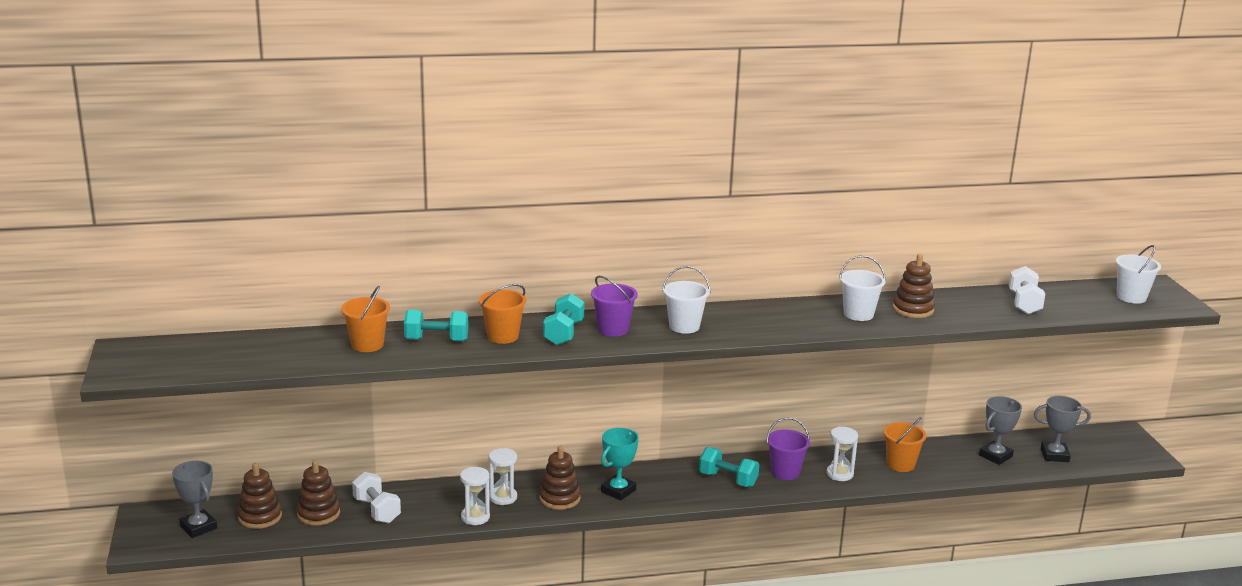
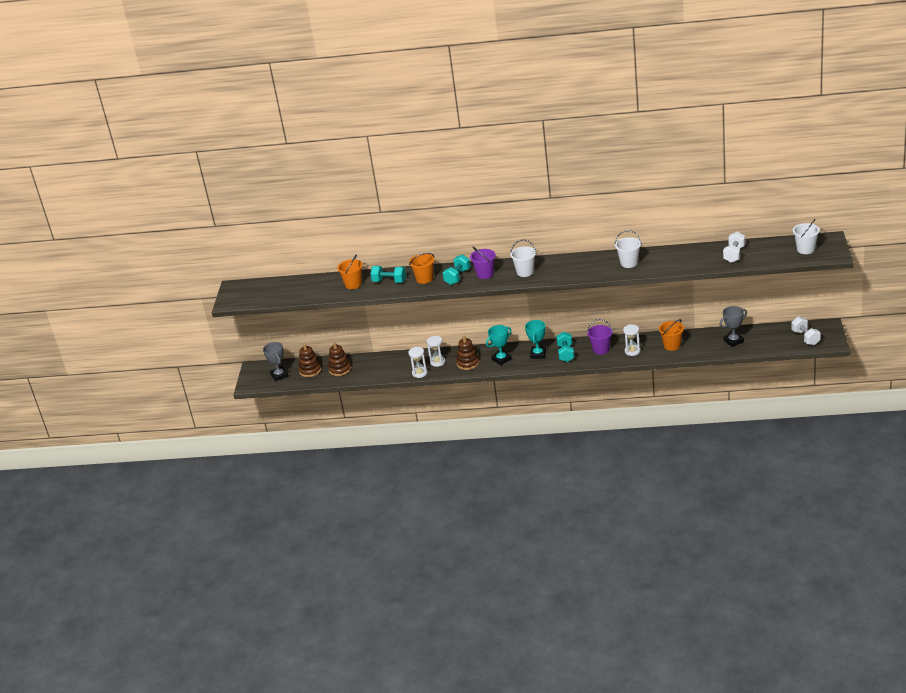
camera: 20 degrees right, 10 degrees up
white dumbbell [352,472,401,523] -> white dumbbell moved to [791,316,821,346]
turquoise dumbbell [699,447,759,487] -> turquoise dumbbell turned 45 degrees clockwise [556,332,574,362]
brown stacking toy [892,254,935,318] -> none
grey trophy [1034,396,1091,462] -> none
none -> turquoise trophy [525,320,546,359]

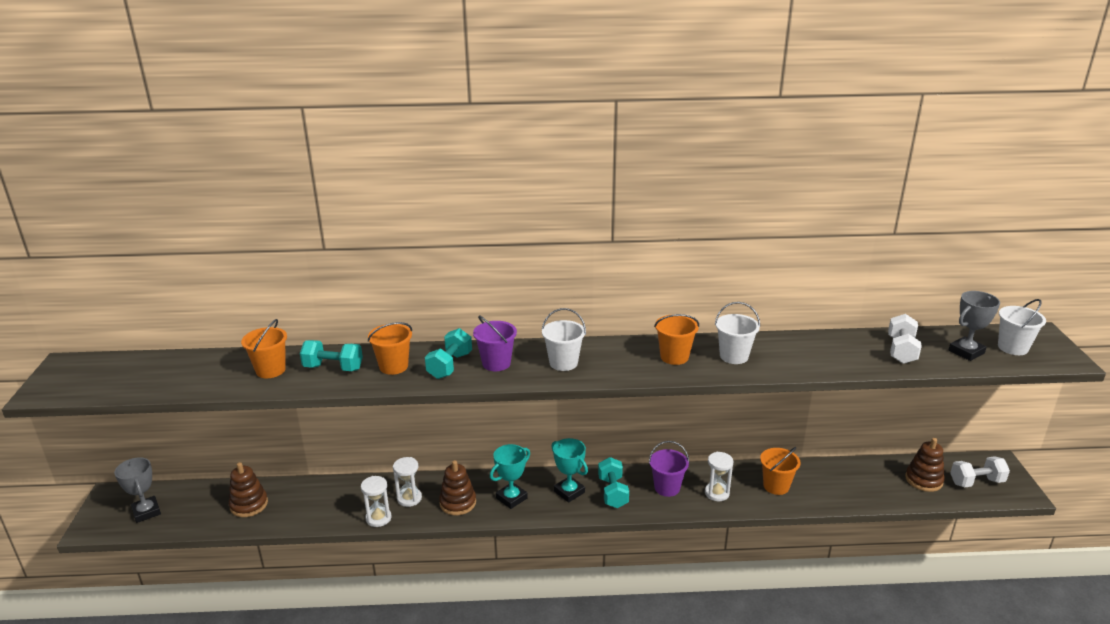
camera: 10 degrees left, 5 degrees down
brown stacking toy [298,343,321,377] -> brown stacking toy moved to [905,438,945,492]
turquoise trophy [525,320,546,359] -> turquoise trophy turned 45 degrees counterclockwise [552,438,588,503]
grey trophy [719,306,747,347] -> grey trophy moved to [949,291,1000,361]
white dumbbell [791,316,821,346] -> white dumbbell turned 75 degrees counterclockwise [950,456,1010,487]
none -> orange bucket [654,314,699,365]

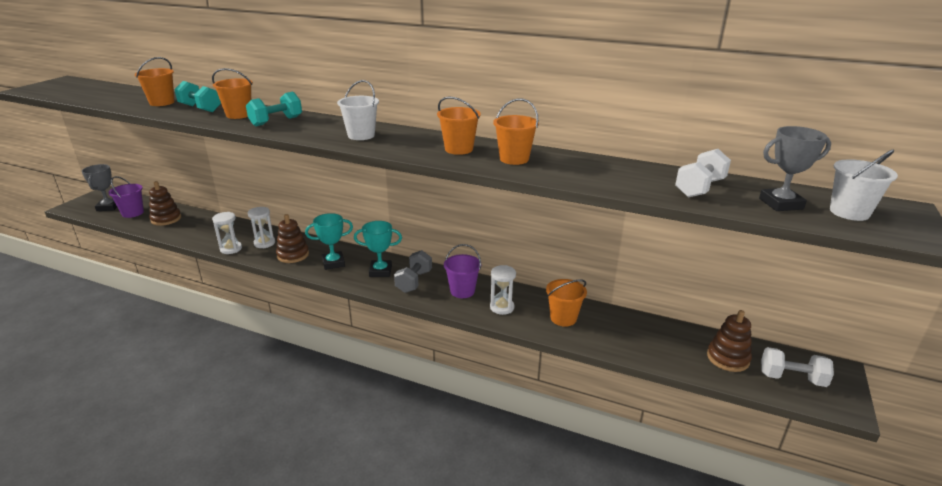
camera: 25 degrees right, 0 degrees up
purple bucket [473,315,517,371] -> purple bucket moved to [108,176,144,218]
turquoise trophy [552,438,588,503] -> turquoise trophy turned 75 degrees counterclockwise [354,221,402,277]
turquoise dumbbell [598,457,629,508] -> grey dumbbell [394,250,432,293]
white bucket [715,302,760,364] -> orange bucket [493,98,539,165]

